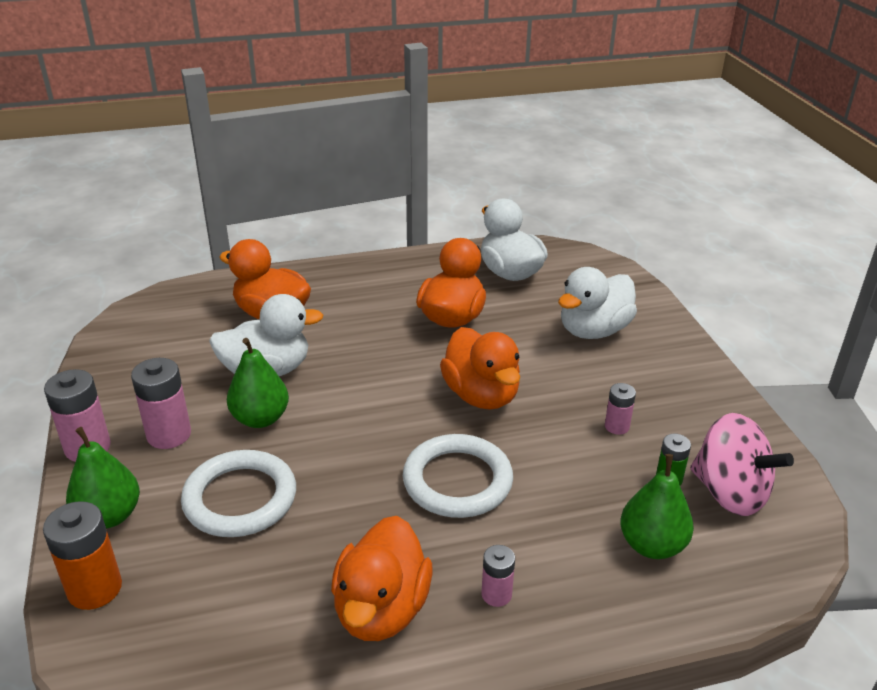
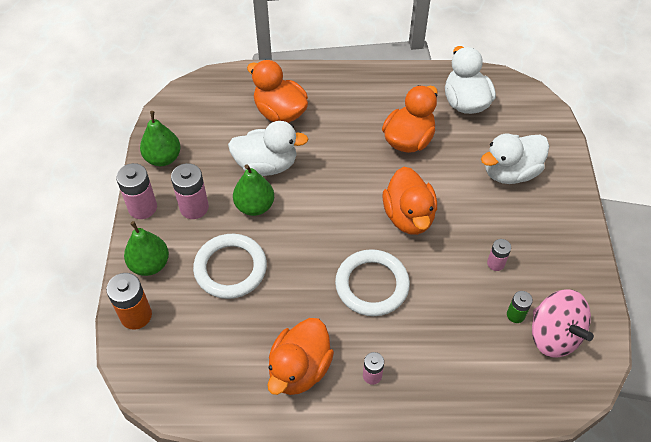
camera: 15 degrees right, 20 degrees up
green pear [620,454,694,559] -> green pear moved to [140,111,181,166]

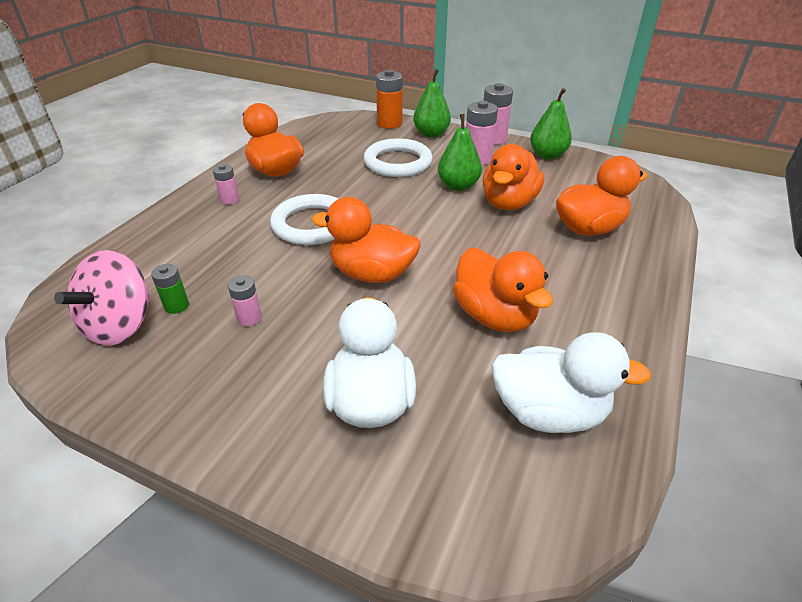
camera: 115 degrees right, 15 degrees down
white duck [228,121,309,176] -> orange duck [482,144,544,210]
pink spinning top [532,289,594,358] -> pink spinning top turned 60 degrees counterclockwise [54,250,150,346]

